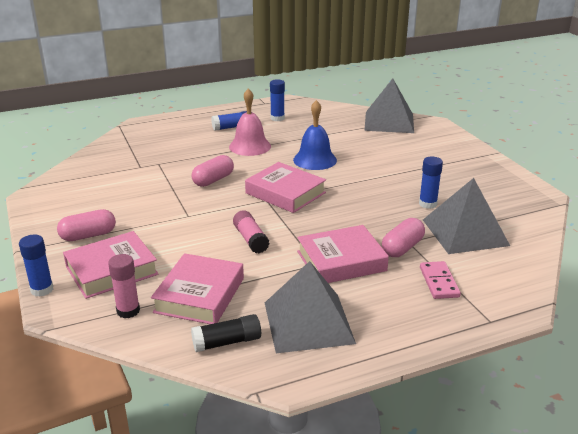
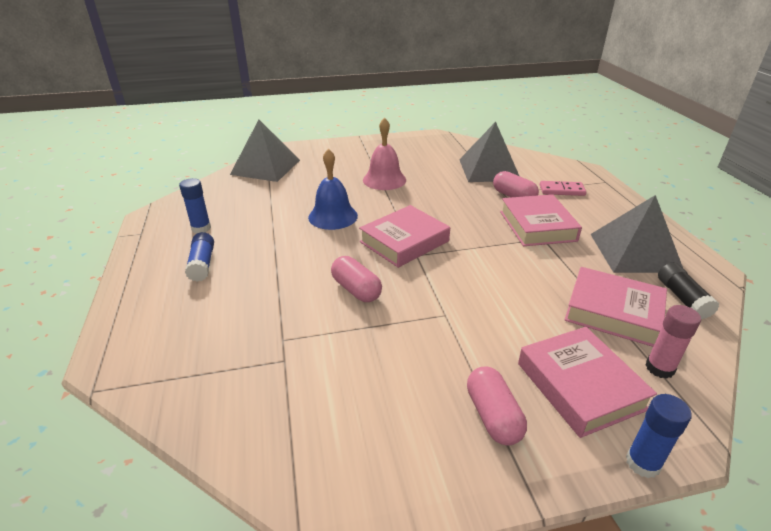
camera: 80 degrees left, 5 degrees up
pink bell [229,88,271,156] -> pink bell moved to [363,117,406,190]
pink glue stick [233,210,269,253] -> none
blue glue stick [419,157,443,209] -> none

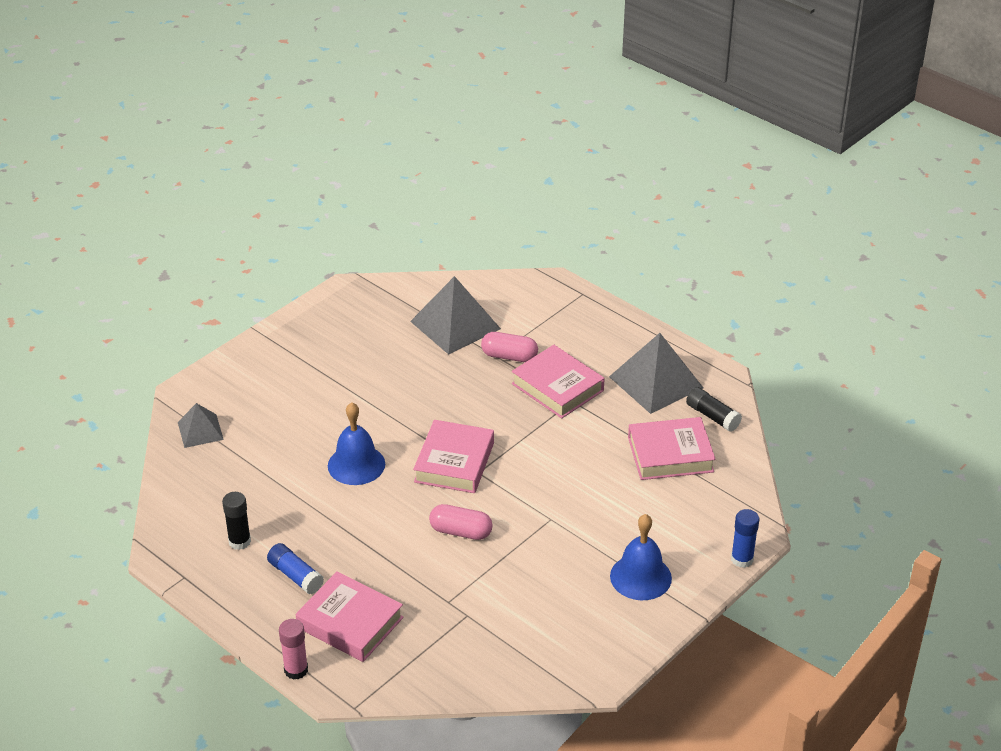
camera: 35 degrees left, 5 degrees up
blue glue stick [179,178,211,233] -> black glue stick [222,492,251,550]
grey pyramid [230,120,300,182] -> grey pyramid [178,403,224,448], size x0.57
pink bell [363,117,406,190] -> none
pink capsule [467,367,527,446] -> blue bell [610,514,672,600]
pink book [518,327,657,438] -> pink book moved to [296,571,404,662]
pink domino [540,181,586,196] -> none
pink glue stick [646,305,701,379] -> pink glue stick moved to [279,619,308,680]

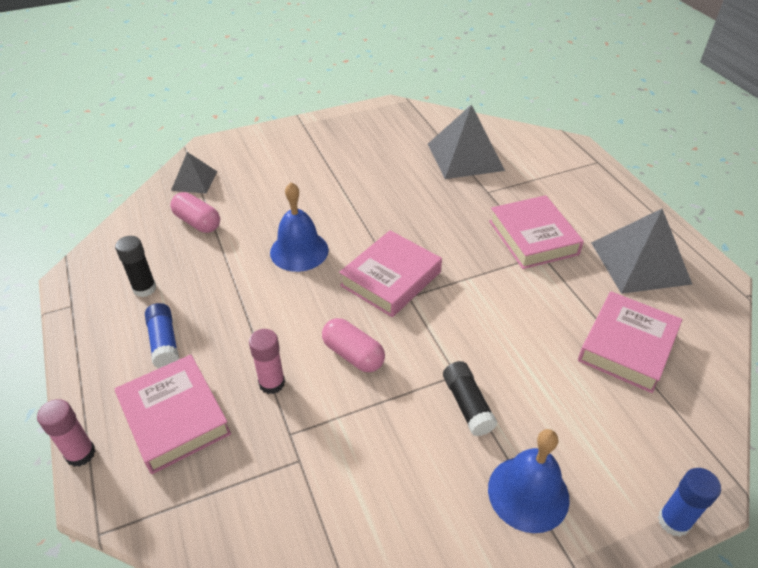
camera: 25 degrees right, 5 degrees up
pink capsule [481,332,538,362] -> pink capsule moved to [170,192,220,233]
pink book [628,417,716,480] -> pink book turned 75 degrees counterclockwise [578,291,683,393]
black glue stick [686,387,742,432] -> black glue stick moved to [443,361,498,436]
none -> pink glue stick [249,329,285,394]

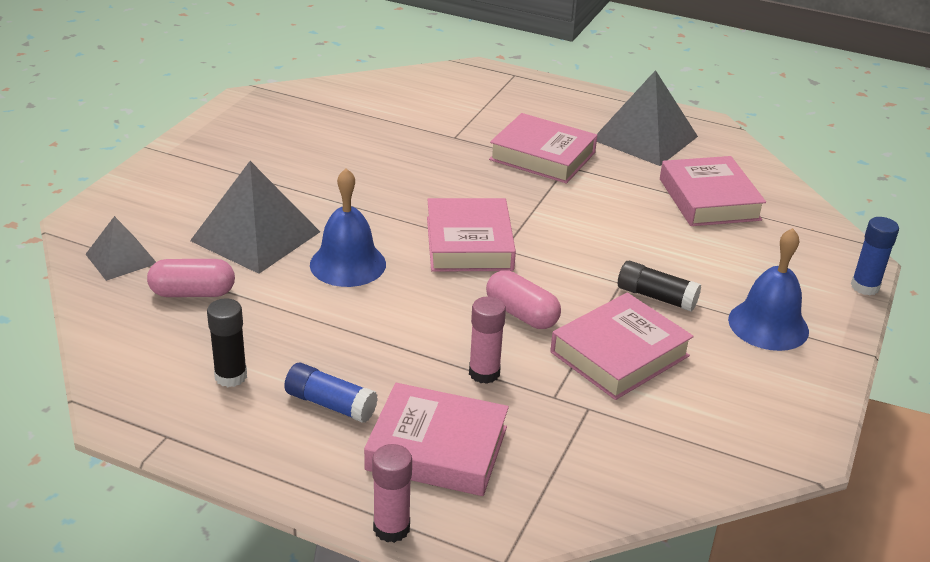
camera: 45 degrees left, 10 degrees down
pink capsule [322,318,385,372] -> pink capsule turned 45 degrees clockwise [486,270,561,329]
grey pyramid [428,104,505,179] -> grey pyramid moved to [190,161,320,274]
none -> pink book [550,293,694,400]

